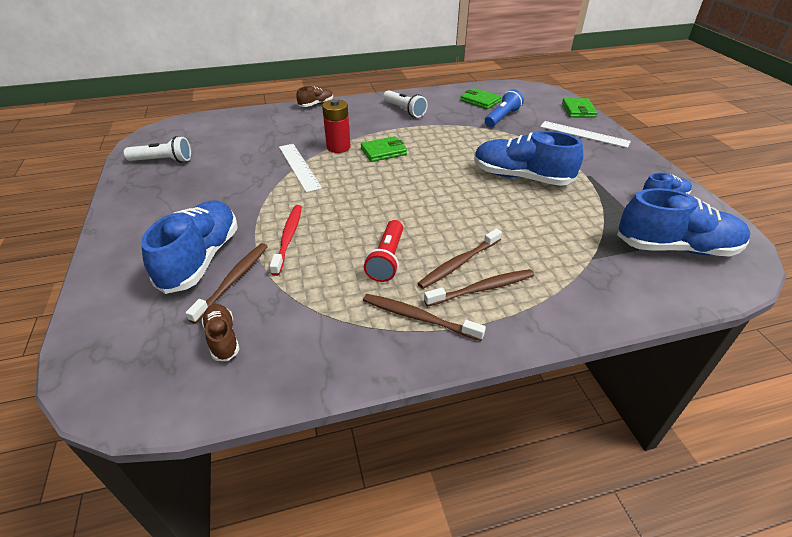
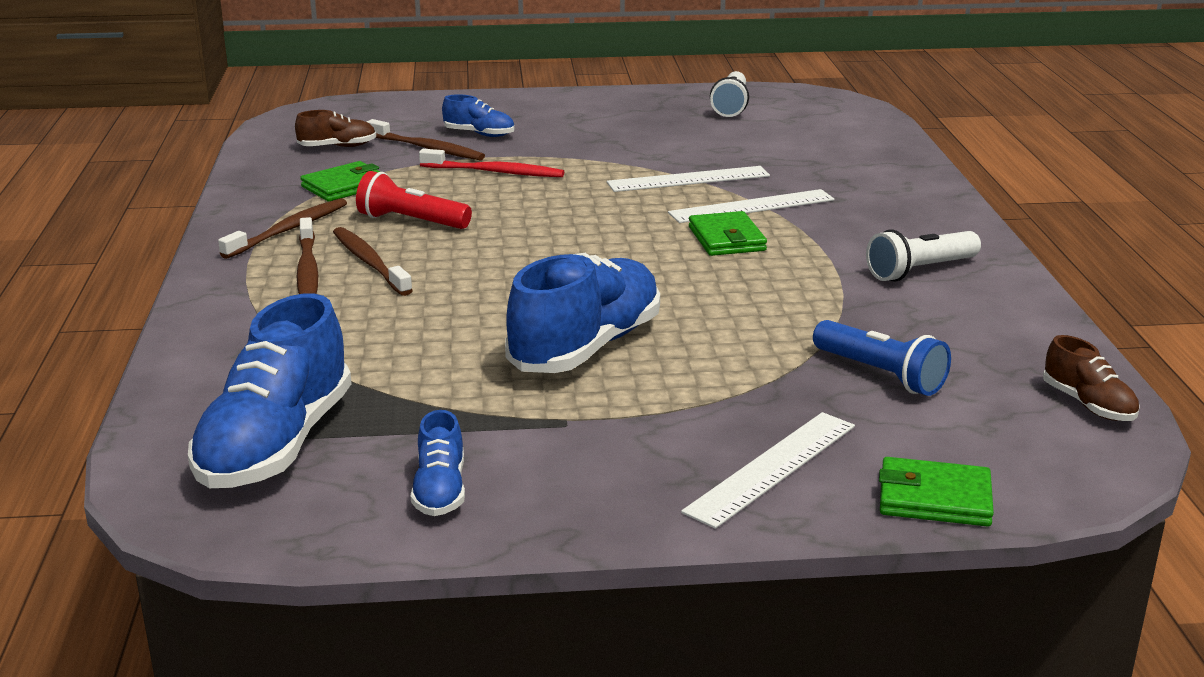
camera: 100 degrees right, 15 degrees down
blue shoe [141,200,238,294] -> blue shoe [442,95,514,137], size x0.49
brown shoe [296,86,333,107] -> brown shoe moved to [1043,335,1140,421]
red battery [322,99,350,153] -> white ruler [668,189,835,223]
green wallet [460,88,501,109] -> green wallet moved to [300,161,381,202]

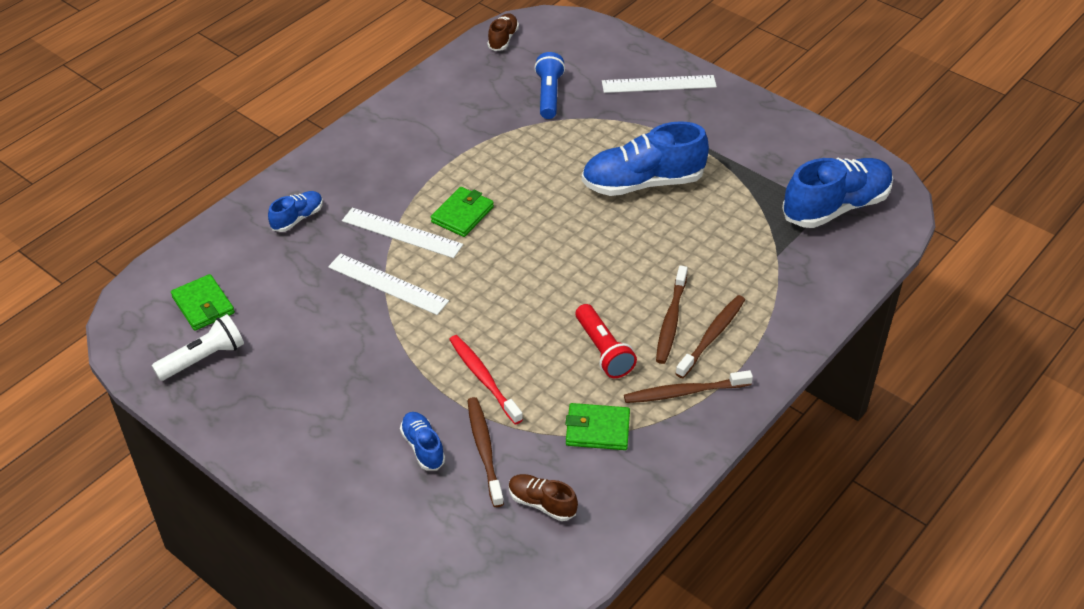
camera: 135 degrees left, 20 degrees up
blue shoe [411,410,465,516] -> blue shoe moved to [268,191,323,232]
white flashlight [866,230,981,282] -> none
green wallet [879,457,994,527] -> green wallet moved to [171,274,235,331]

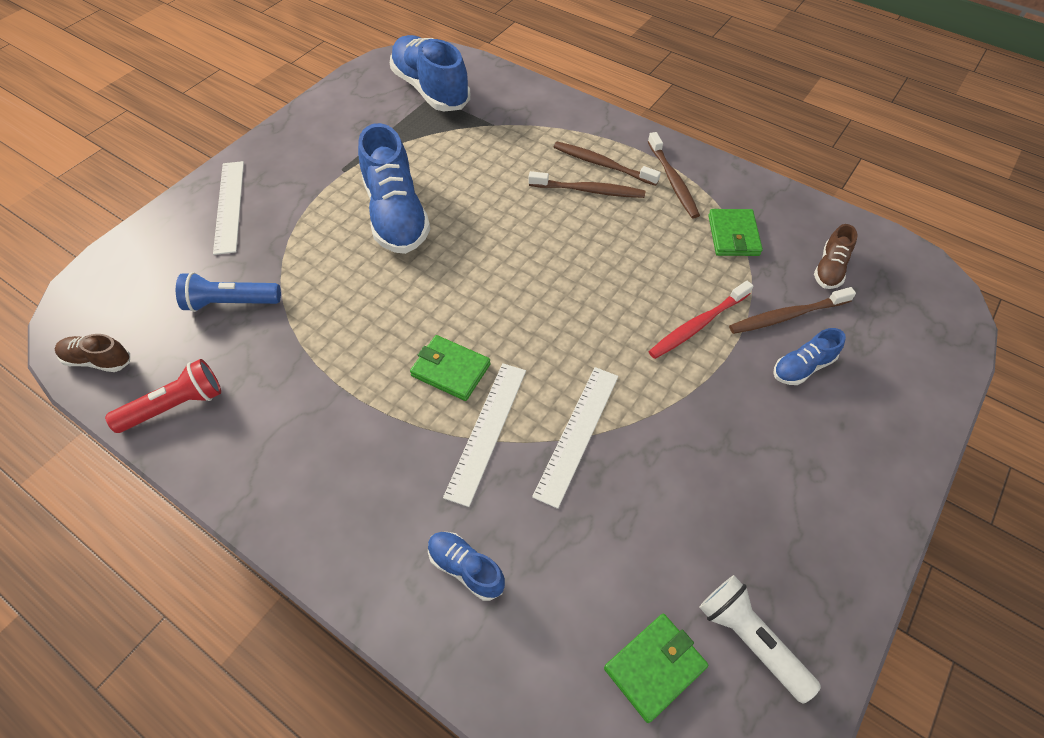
camera: 95 degrees left, 10 degrees up
red flashlight [575,304,637,378] -> red flashlight moved to [105,359,221,433]

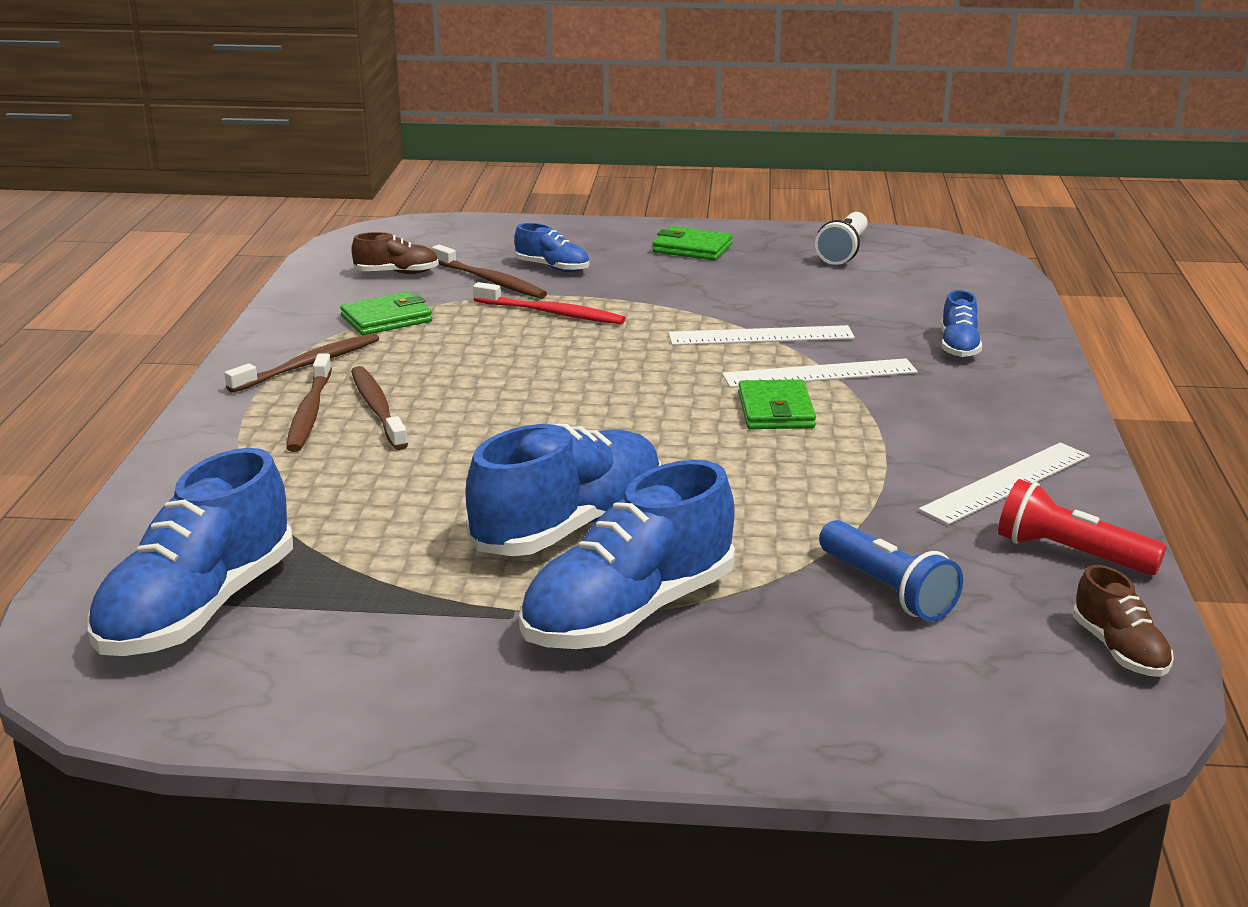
camera: 120 degrees left, 30 degrees down
white ruler [213,161,244,255] -> white ruler moved to [919,443,1090,525]
green wallet [604,614,708,723] -> green wallet moved to [652,226,733,261]
none -> blue shoe [519,460,735,649]

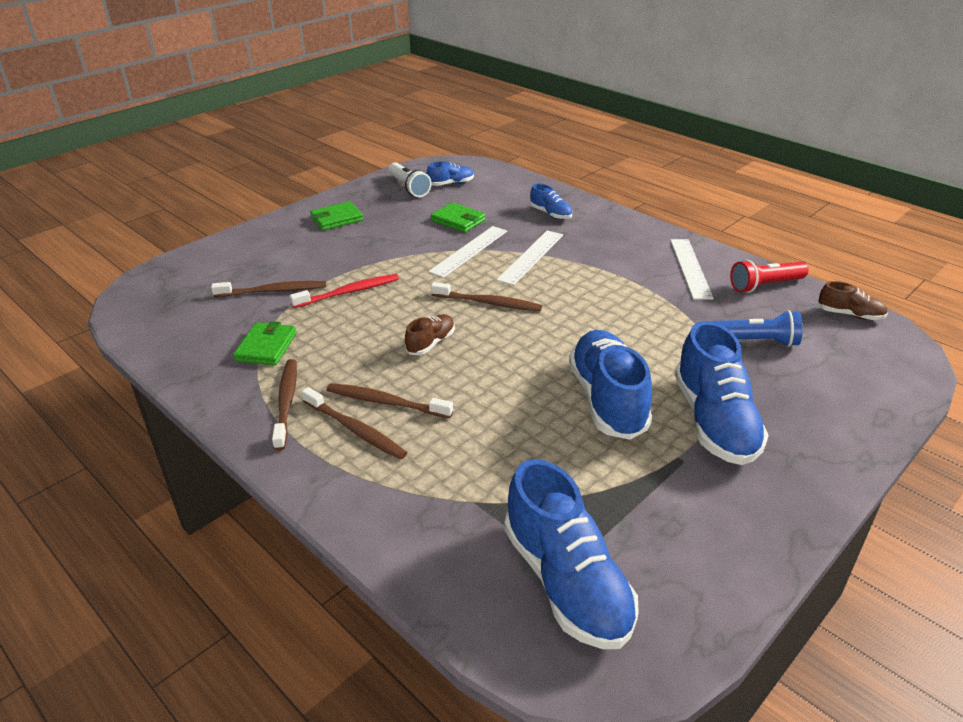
camera: 50 degrees left, 10 degrees up
brown shoe [351,232,439,274] -> brown shoe moved to [405,314,455,355]
blue shoe [514,223,589,272] -> blue shoe moved to [427,161,474,186]
green wallet [738,379,816,429] -> green wallet moved to [431,202,486,233]
none -> brown toothbrush [431,282,542,311]

